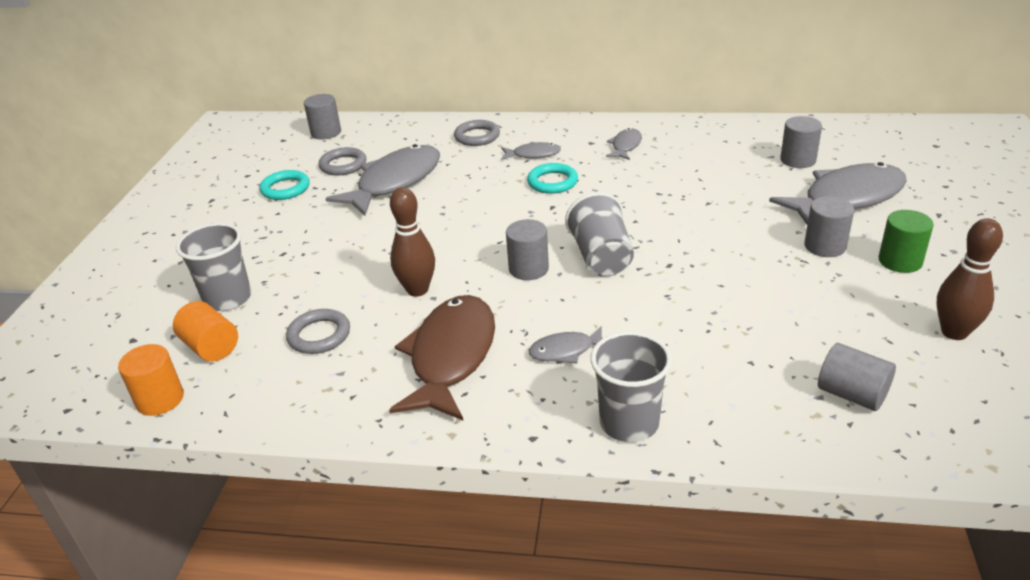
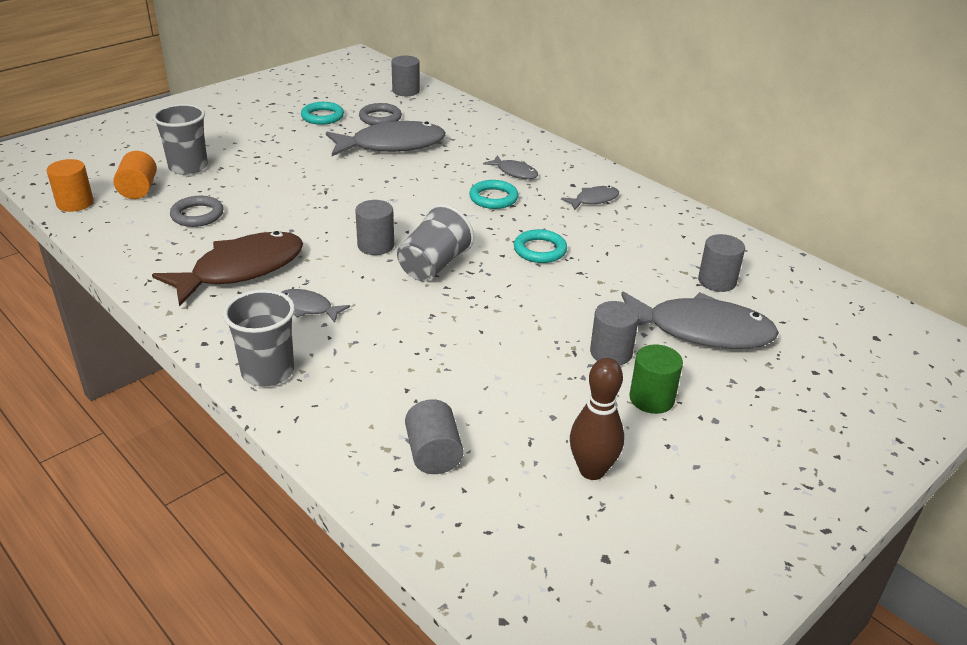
camera: 35 degrees right, 0 degrees up
brown bowling pin [390,187,435,297] -> none
grey ring [454,120,500,146] -> none
none -> turquoise ring [514,229,567,263]

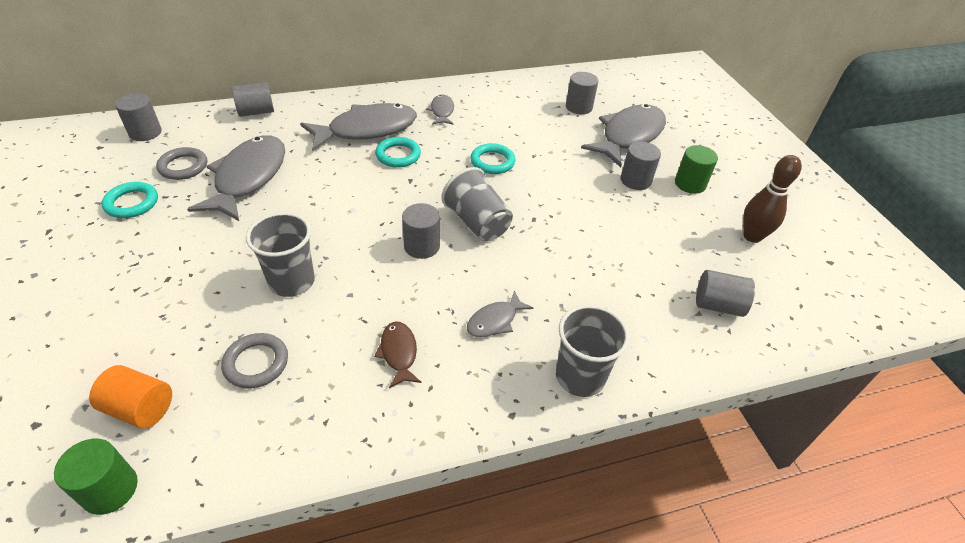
camera: 65 degrees left, 10 degrees up
orange cylinder [46,159,94,212] -> green cylinder [54,439,138,515]
brown fish [152,231,303,306] -> brown fish [374,321,421,388], size x0.48
grey cup [153,104,208,175] -> grey cup moved to [246,212,315,297]
grey fish [483,155,538,179] -> grey fish [300,103,417,151], size x2.10
none -> grey cylinder [232,82,274,117]

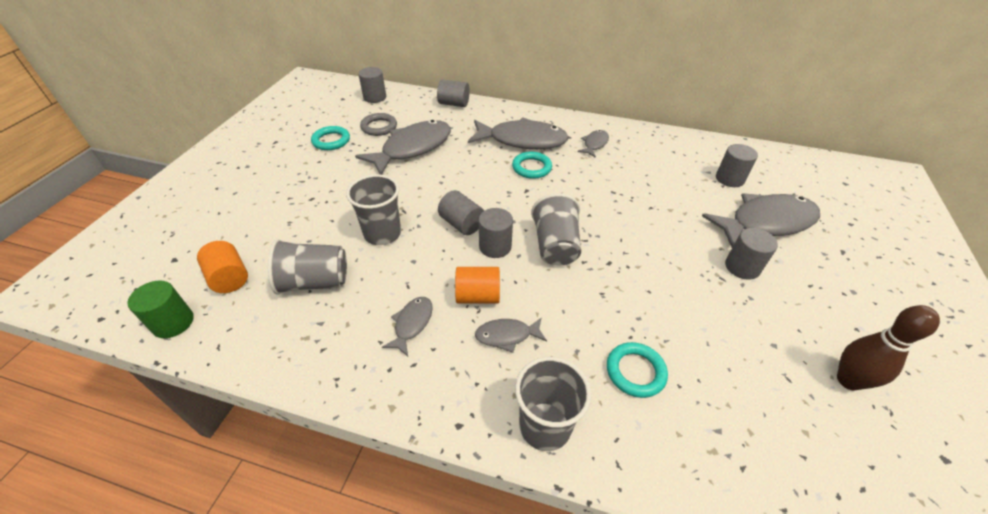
camera: 35 degrees right, 0 degrees up
grey ring [221,333,288,389] -> grey cup [268,239,347,295]
brown fish [374,321,421,388] -> grey fish [382,297,433,356]
turquoise ring [470,143,515,174] -> turquoise ring moved to [607,342,668,398]
green cylinder [675,145,718,194] -> none
grey cylinder [696,270,755,317] -> grey cylinder moved to [438,190,484,235]
none -> orange cylinder [455,267,500,304]

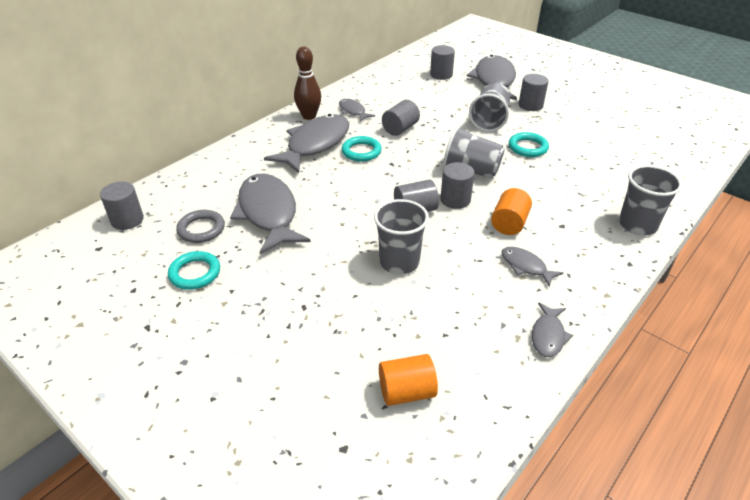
camera: 65 degrees left, 5 degrees down
green cylinder [127,280,194,338] -> none
grey cup [268,239,347,295] -> grey cup moved to [469,83,510,132]
grey cylinder [437,79,470,107] -> grey cylinder moved to [382,100,420,136]
grey fish [475,317,547,353] -> grey fish moved to [532,302,573,357]
turquoise ring [607,342,668,398] -> turquoise ring moved to [509,132,549,157]
brown bowling pin [837,305,940,390] -> brown bowling pin moved to [294,46,321,120]

